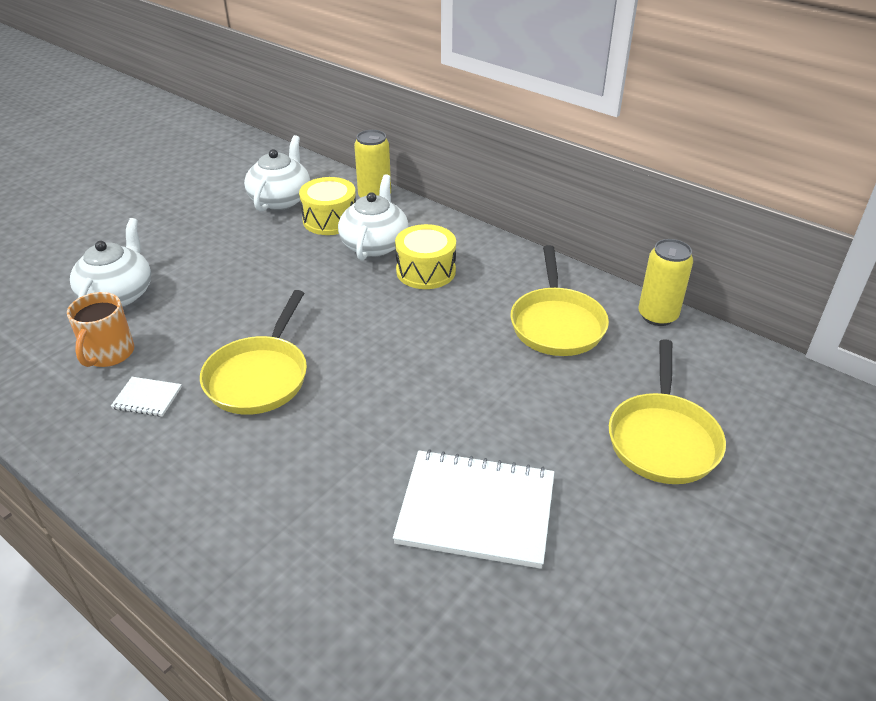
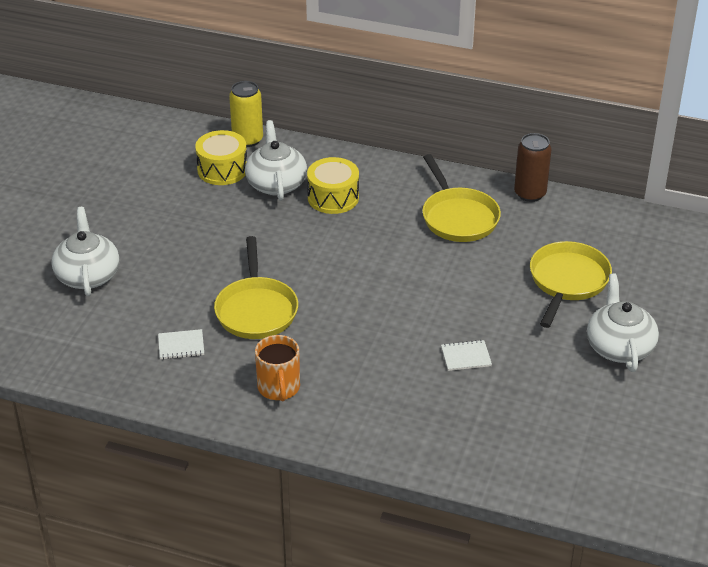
camera: 20 degrees left, 0 degrees up
orange mug [67,292,134,367] -> orange mug moved to [255,335,300,401]
white teapot [244,135,310,212] -> white teapot moved to [587,274,659,372]
white notebook [393,449,554,569] -> white notebook [441,340,492,371], size x0.44
yellow pan [609,339,726,484] -> yellow pan turned 150 degrees counterclockwise [530,241,612,328]
yellow can [638,239,693,326] -> brown can [514,133,551,202]

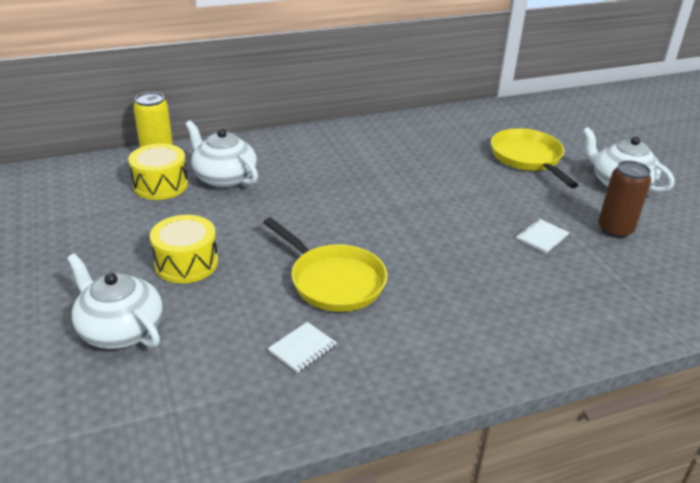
camera: 40 degrees left, 5 degrees down
orange mug [255,335,300,401] -> none
yellow drum [307,157,359,214] -> yellow drum moved to [150,215,218,283]
yellow pan [422,154,501,242] -> none
brown can [514,133,551,202] -> brown can moved to [598,160,651,238]

